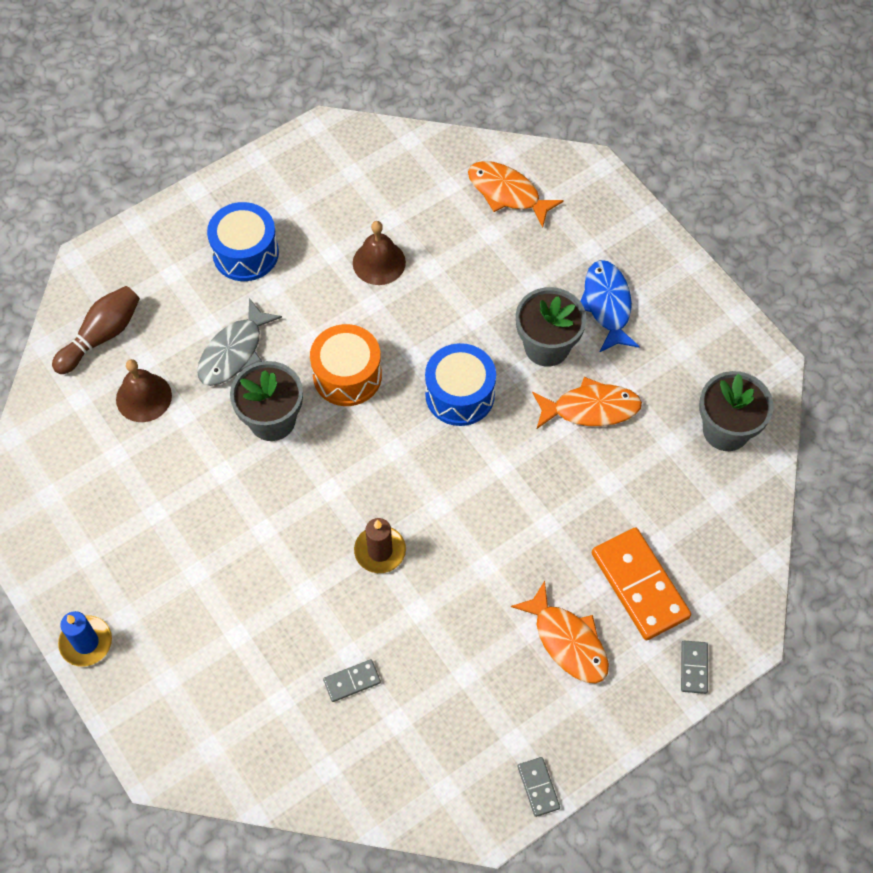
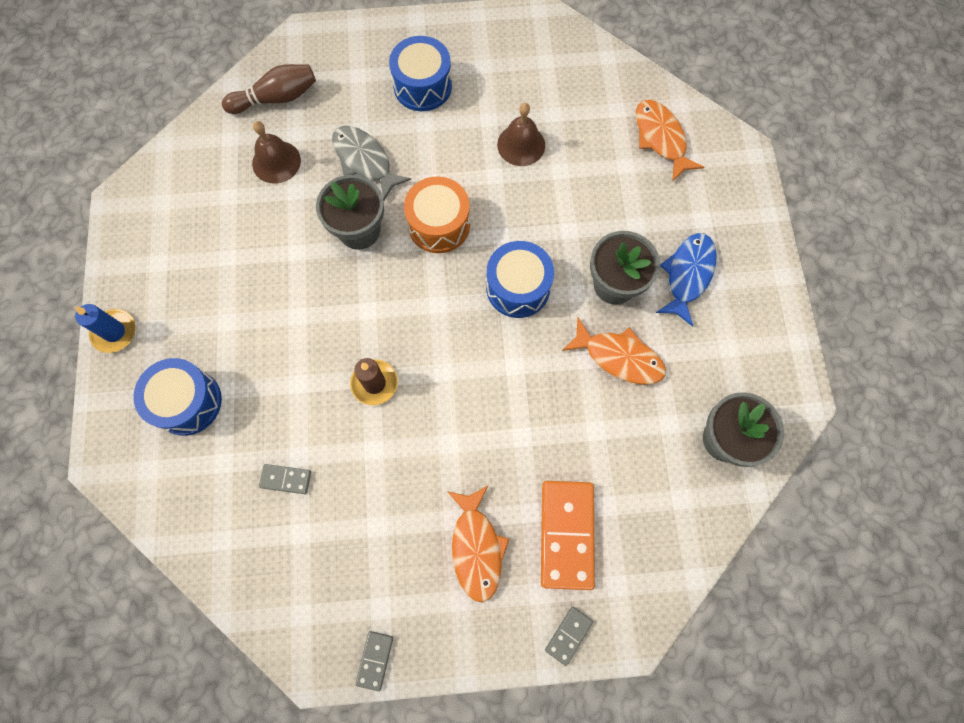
camera: 30 degrees right, 10 degrees up
grey fish [197,298,282,386] -> grey fish turned 75 degrees clockwise [332,126,411,201]
none -> blue drum [133,358,222,436]

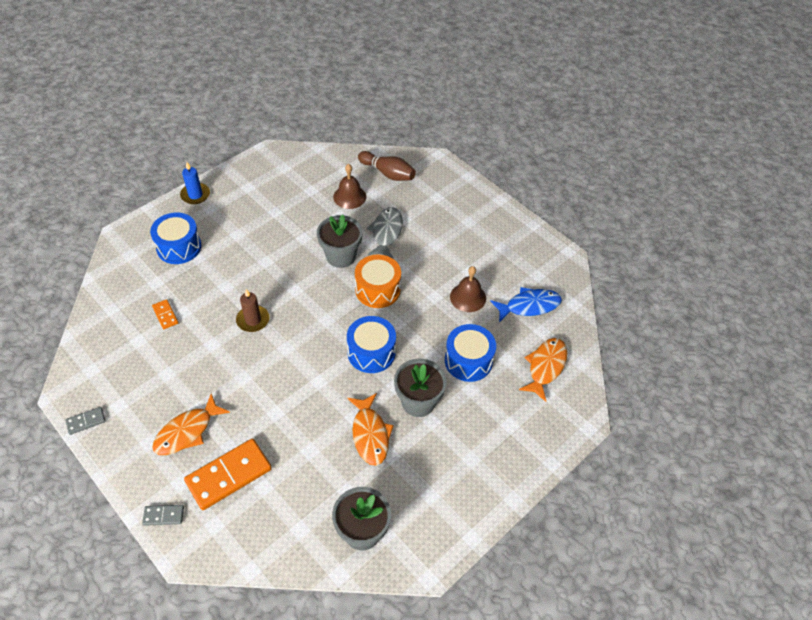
camera: 50 degrees right, 20 degrees down
grey domino [259,464,311,494] -> orange domino [152,299,178,329]
blue drum [389,36,452,111] -> blue drum moved to [445,324,496,382]
blue fish [656,233,717,327] -> blue fish moved to [490,287,562,323]

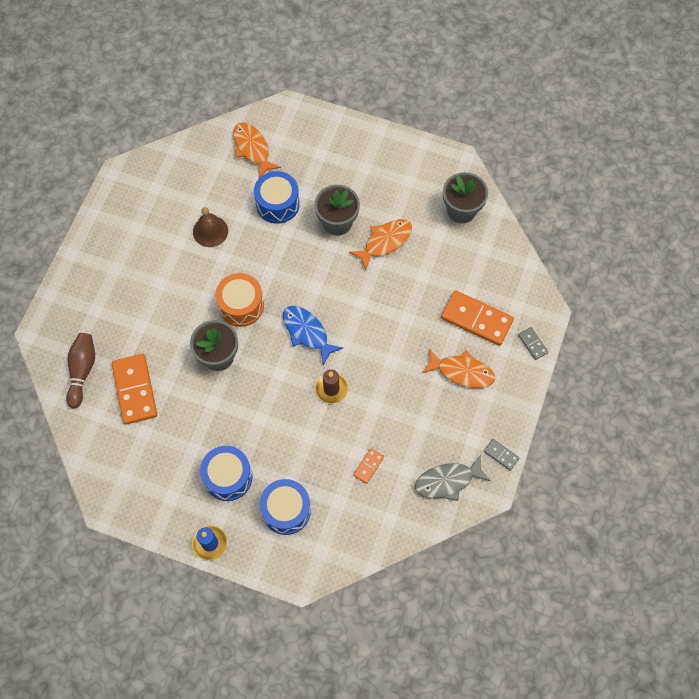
camera: 115 degrees left, 15 degrees up
brown bell [333,164,366,209] -> orange domino [111,354,157,425]
blue drum [347,316,396,373] -> blue drum moved to [200,446,253,501]
grey fish [366,207,403,259] -> grey fish moved to [415,455,490,501]
blue fish [490,287,562,323] -> blue fish moved to [283,306,343,365]
orange fish [519,338,567,402] -> orange fish turned 60 degrees clockwise [233,122,281,179]

